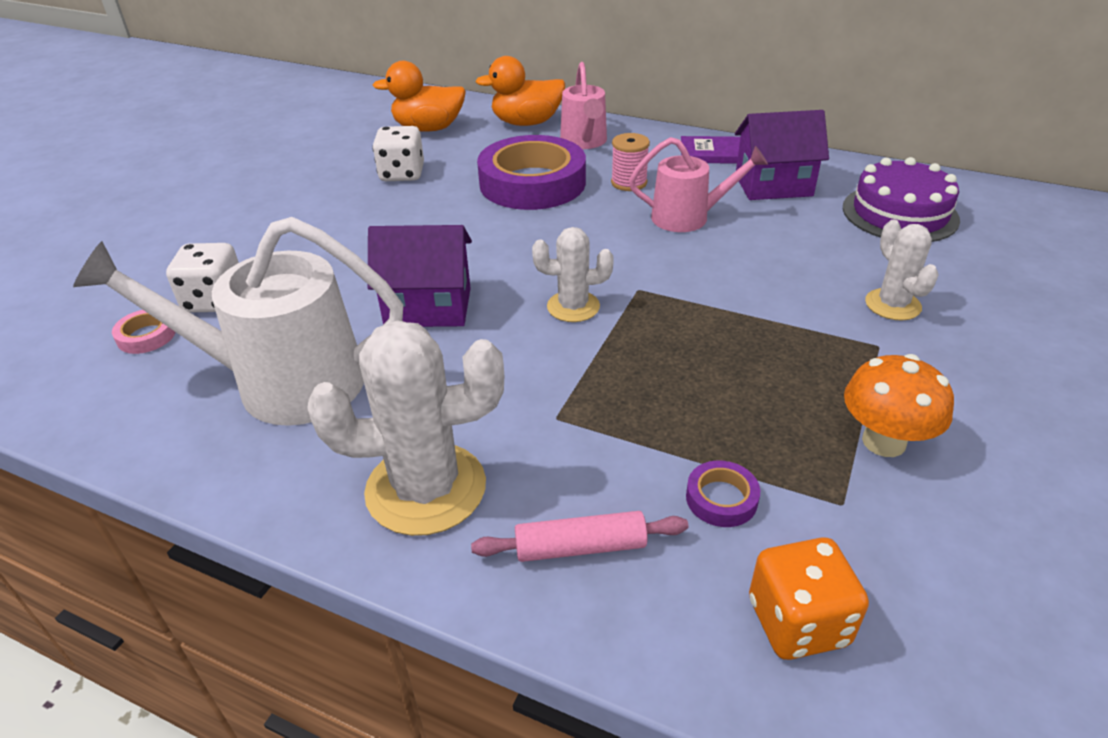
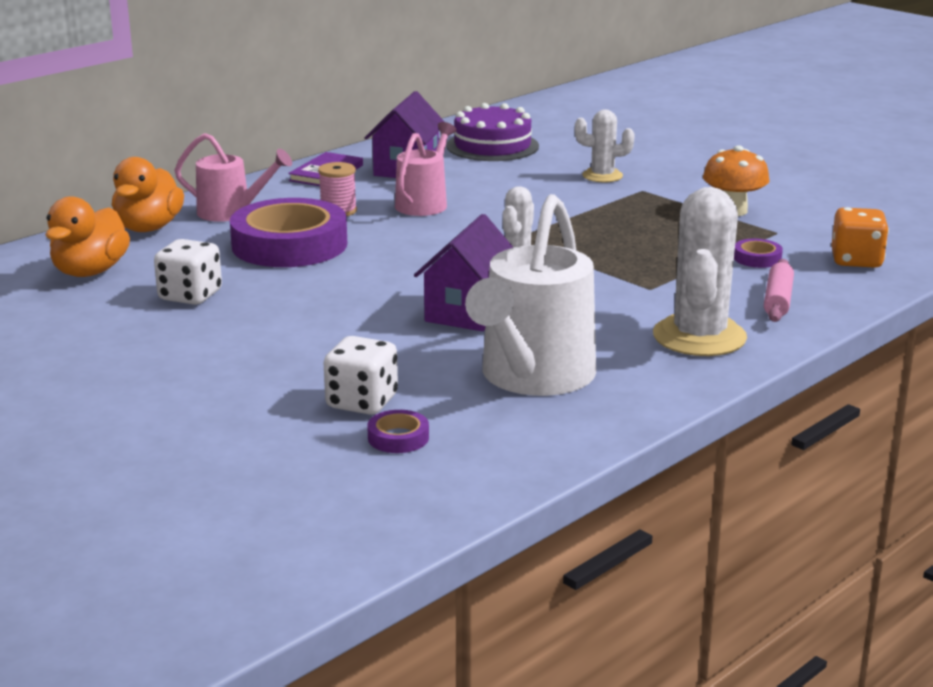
camera: 70 degrees left, 15 degrees down
pink tape [112,310,175,354] -> purple tape [367,410,429,453]

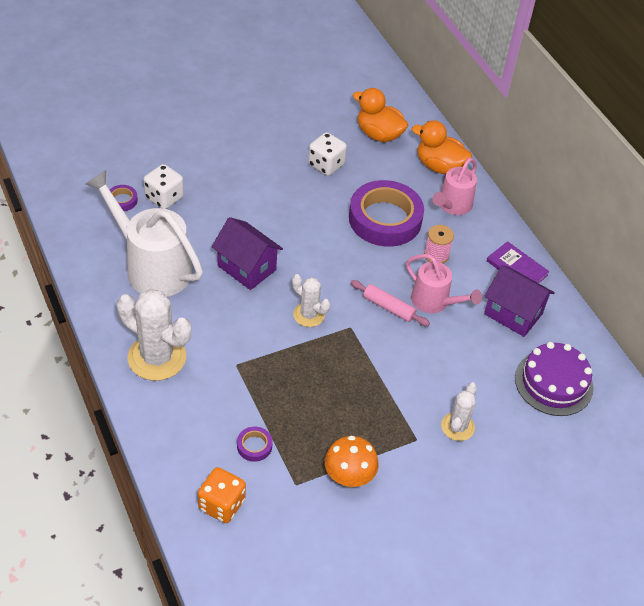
camera: 105 degrees right, 25 degrees up
pink rolling pin [764,259,794,322] -> pink rolling pin moved to [350,280,430,326]

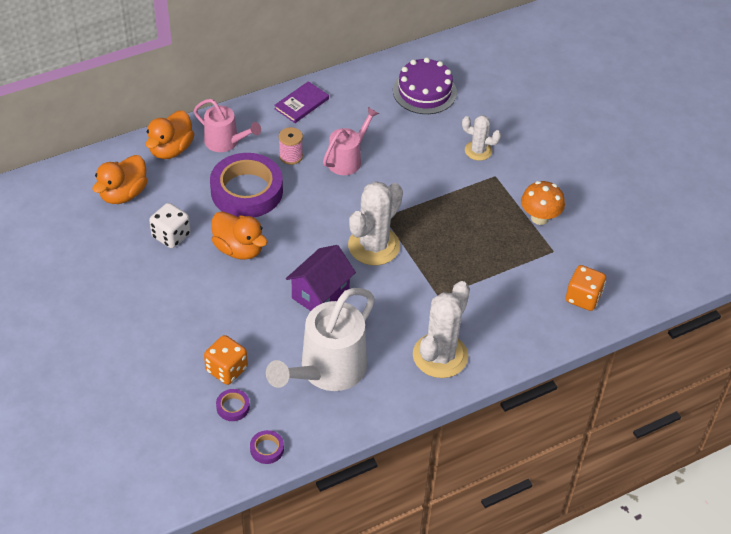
camera: 90 degrees left, 0 degrees up
white dice [144,164,184,209] -> orange dice [204,335,248,385]
purple tape [237,427,272,462] -> purple tape moved to [250,430,284,464]
white cactus [292,274,330,327] -> white cactus [348,181,403,265], size x1.77
pink rolling pin [350,280,430,326] -> none
purple house [484,265,555,337] -> none
none -> orange duck [211,211,267,260]

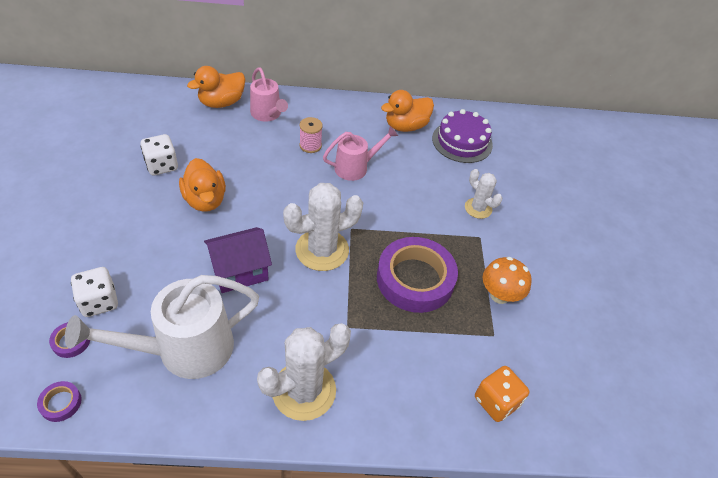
camera: 25 degrees right, 0 degrees up
orange duck [92,155,148,204] -> orange duck moved to [381,90,434,132]
orange dice [204,335,248,385] -> white dice [71,267,118,317]
purple tape [210,153,283,217] -> purple tape moved to [377,237,458,313]
purple book [274,81,329,123] -> none

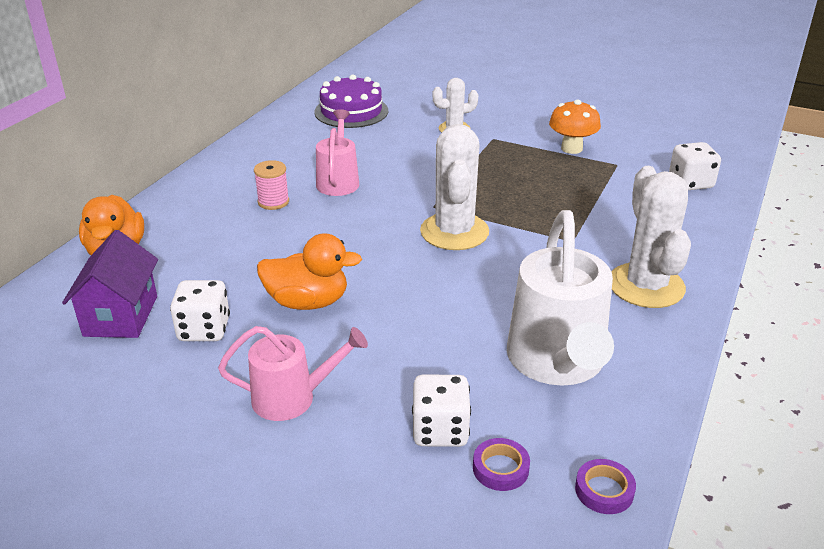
camera: 60 degrees left, 15 degrees down
purple house [204,227,272,293] -> purple house moved to [62,230,158,338]
pink watering can [250,67,288,122] -> pink watering can moved to [218,326,368,421]
purple tape [377,237,458,313] -> none
orange duck [381,90,434,132] -> none
orange dice [475,366,529,422] -> white dice [669,142,721,190]

